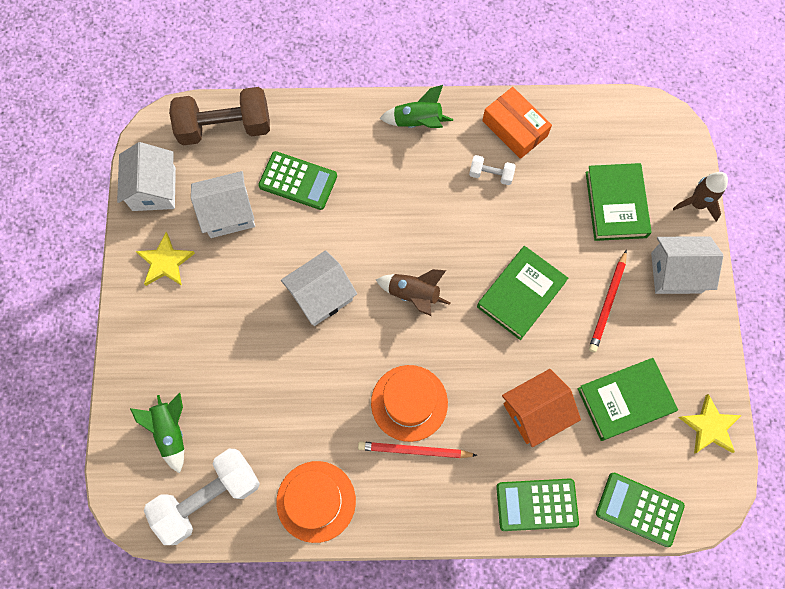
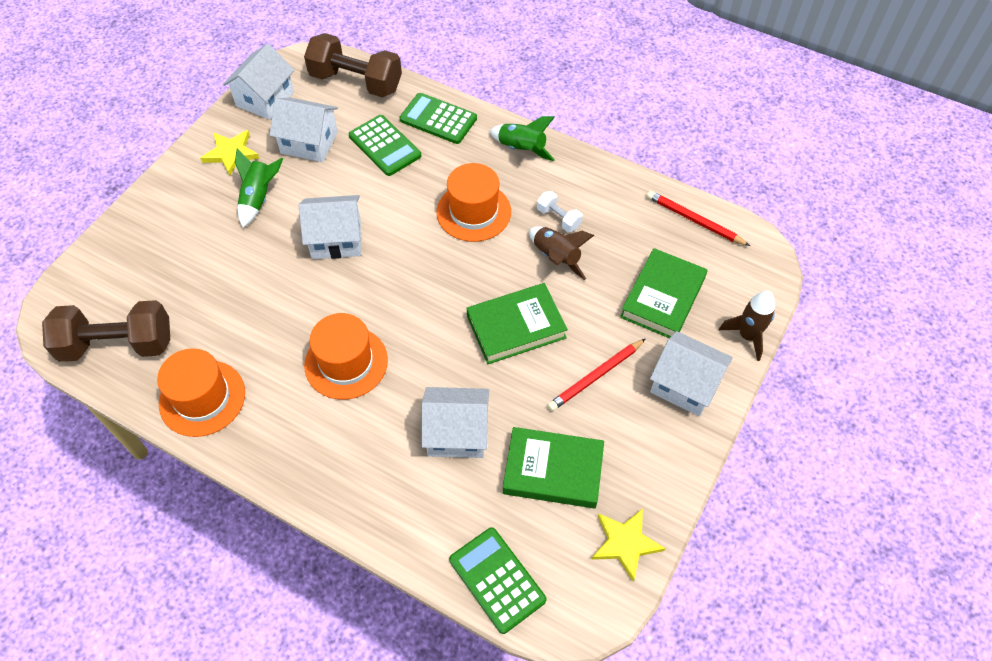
camera: 30 degrees right, 15 degrees down
green rocket [130,393,184,473] -> green rocket moved to [235,148,283,228]
white dumbbell [144,449,260,545] -> brown dumbbell [42,300,170,362]
red pencil [358,441,478,458] -> red pencil moved to [647,191,750,246]
brown rocket [376,269,450,316] -> brown rocket moved to [529,226,594,280]
orange box [482,87,552,159] -> none
green calculator [496,478,579,531] -> green calculator moved to [399,93,477,144]
orange house [502,369,581,447] -> white house [421,387,489,458]
none -> orange hat [437,163,511,242]

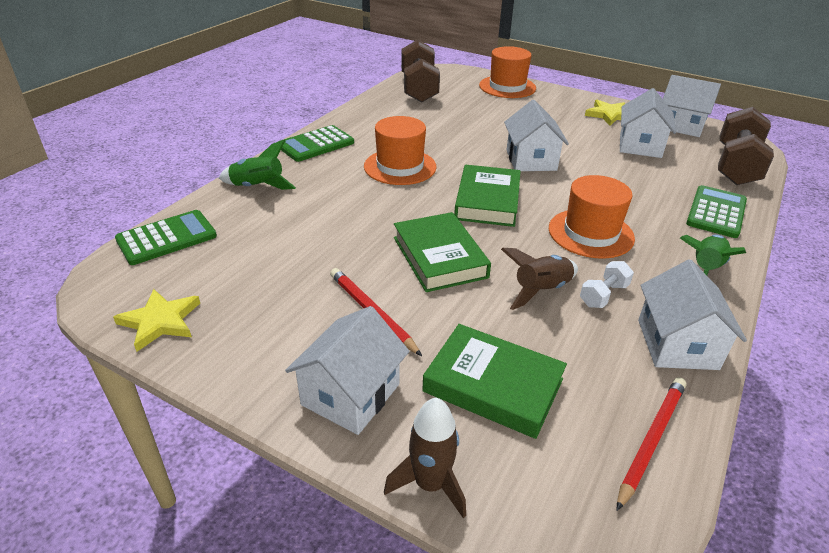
camera: 90 degrees right, 20 degrees down
orange hat [157,348,245,437] -> orange hat moved to [479,46,536,98]
green rocket [235,148,283,228] -> green rocket moved to [219,140,296,190]
green calculator [349,115,421,176] -> green calculator moved to [281,125,354,162]
white house [421,387,489,458] -> white house moved to [638,259,747,370]
green book [503,427,604,508] -> green book moved to [454,165,521,227]

